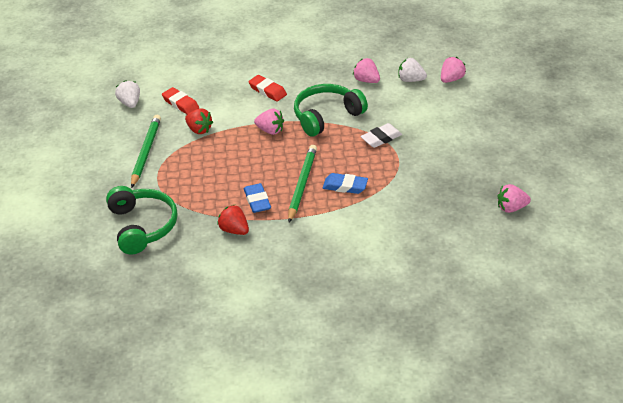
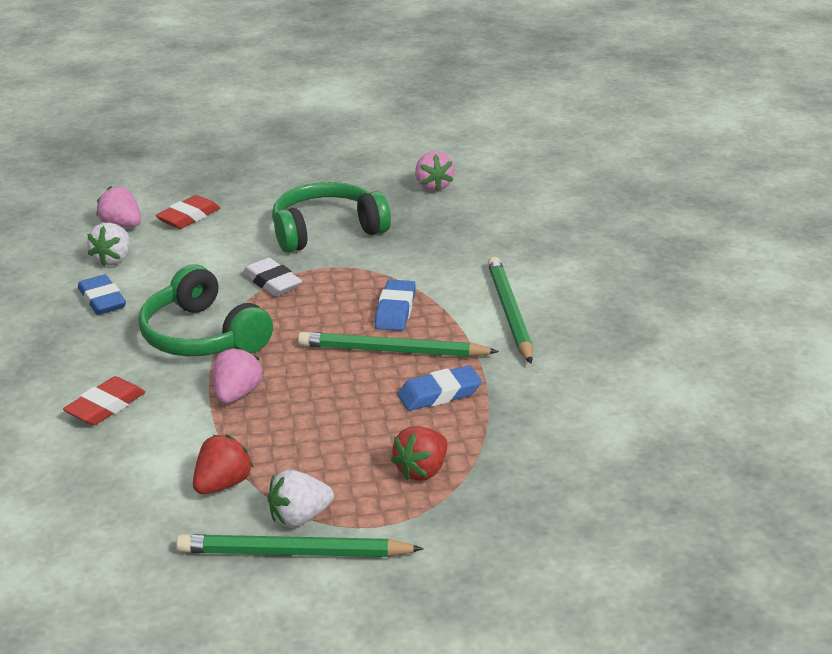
camera: 95 degrees left, 10 degrees down
green headphones [106,186,178,254] -> green headphones moved to [272,182,391,253]
white strawberry [115,80,140,108] -> white strawberry moved to [268,469,334,528]
red eraser [162,87,199,114] -> red eraser moved to [156,195,220,229]
red strawberry [217,205,249,235] -> red strawberry moved to [391,426,447,481]
pink strawberry [353,58,380,83] -> blue eraser [78,275,126,315]
none -> green pencil [488,257,533,364]

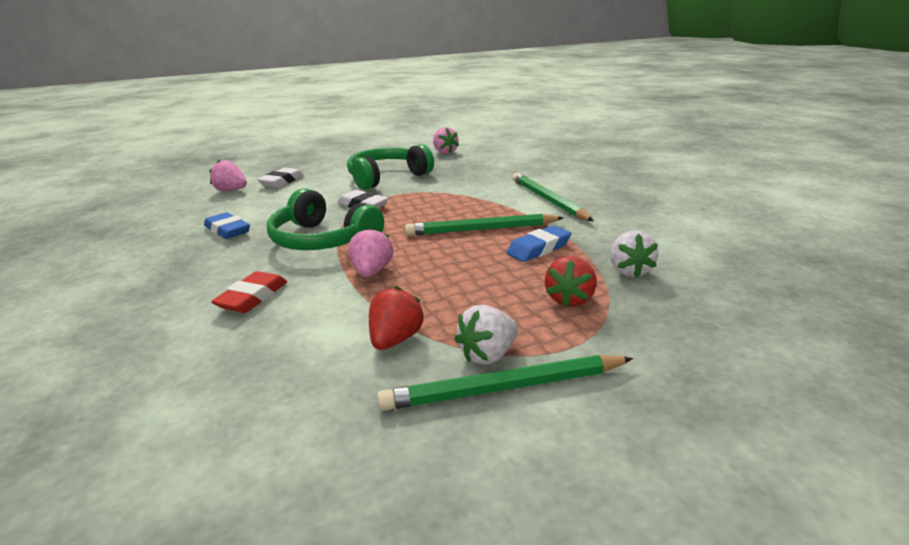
camera: 15 degrees left, 5 degrees down
white strawberry [87,223,130,266] -> white strawberry moved to [610,230,658,278]
red eraser [156,195,220,229] -> white eraser [257,168,304,188]
blue eraser [375,279,416,331] -> none

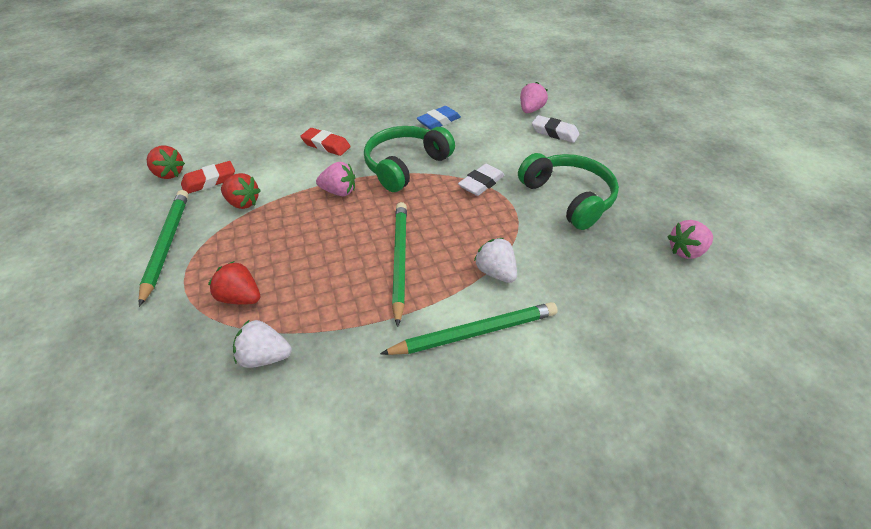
camera: 95 degrees right, 20 degrees up
white strawberry [455,305,518,365] -> white strawberry moved to [474,238,517,283]
blue eraser [507,225,571,262] -> none
none -> red strawberry [147,146,185,179]
none -> red eraser [181,161,235,194]

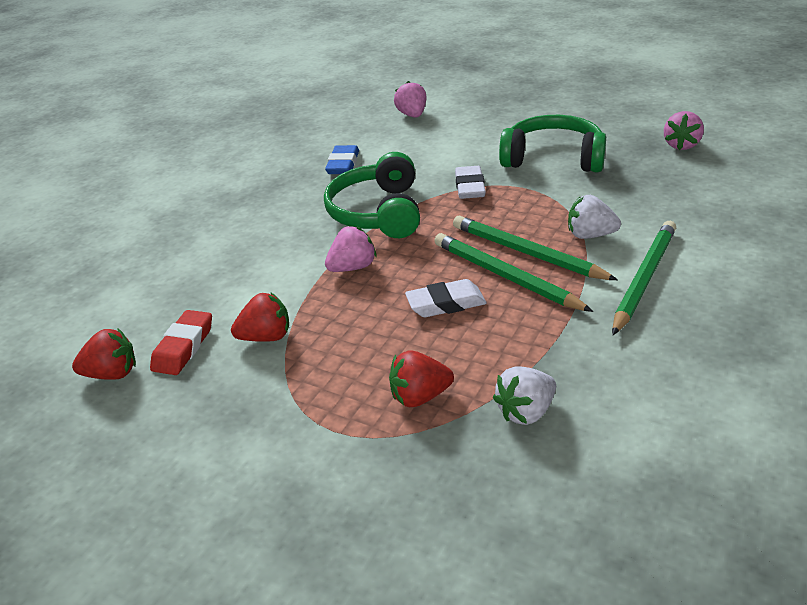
camera: 40 degrees left, 10 degrees down
green pencil [138,190,188,307] -> green pencil moved to [453,216,618,280]
red eraser [300,128,351,156] -> none
white eraser [532,115,579,143] -> white eraser moved to [405,279,486,317]

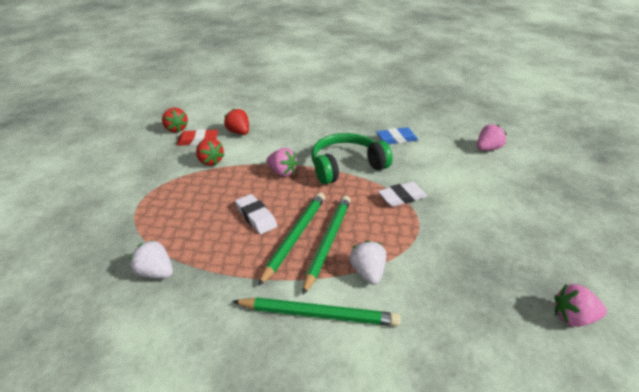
camera: 65 degrees right, 0 degrees up
red strawberry [389,350,454,407] -> red strawberry moved to [224,108,249,135]
green headphones [499,115,606,172] -> none

